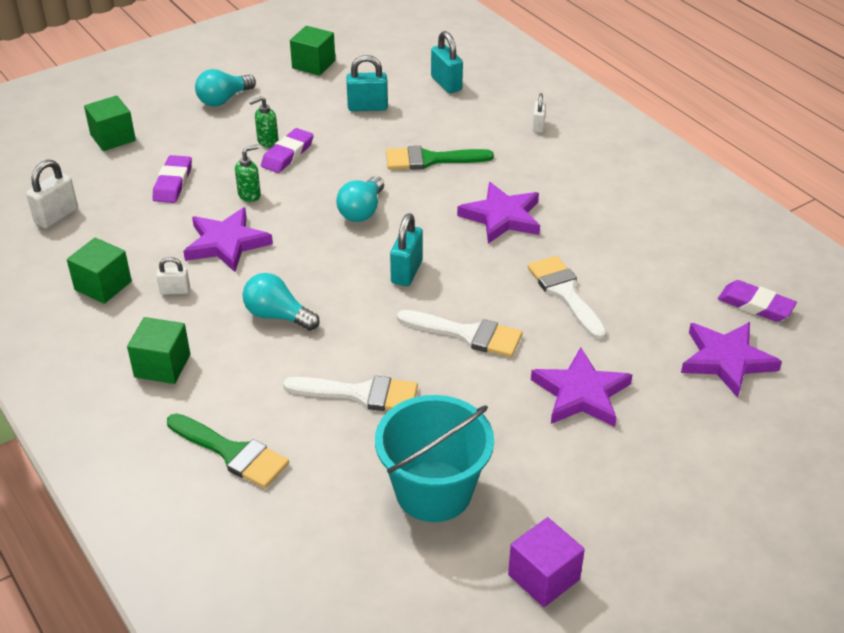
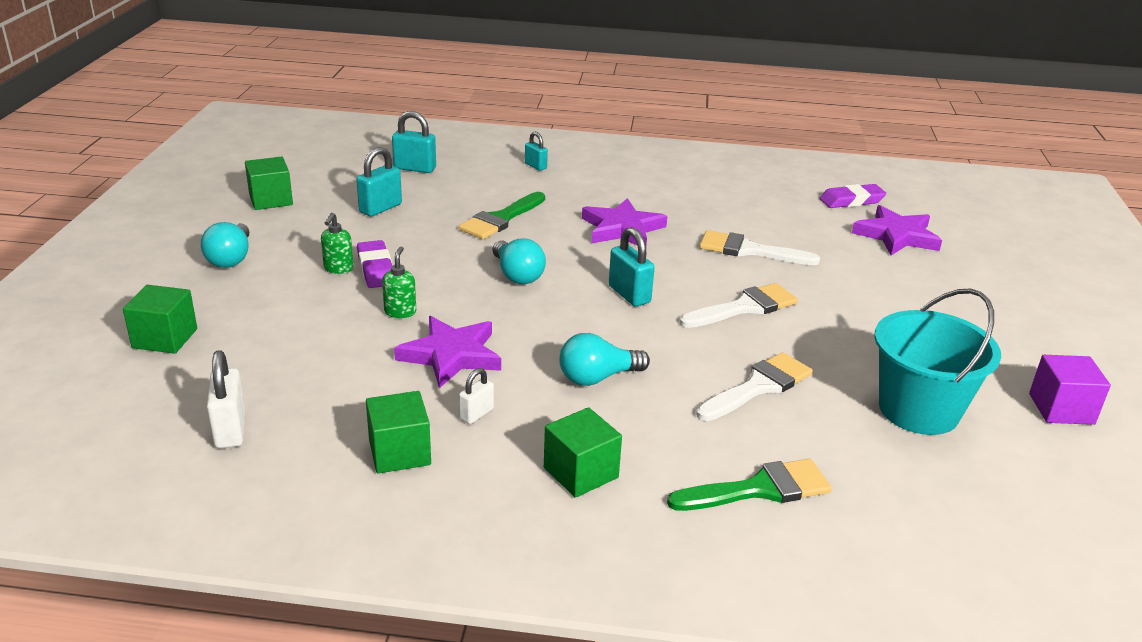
camera: 50 degrees left, 10 degrees down
purple eraser [152,155,192,203] -> none
purple star [531,347,633,427] -> none
white padlock [533,93,546,133] -> turquoise padlock [525,132,548,171]

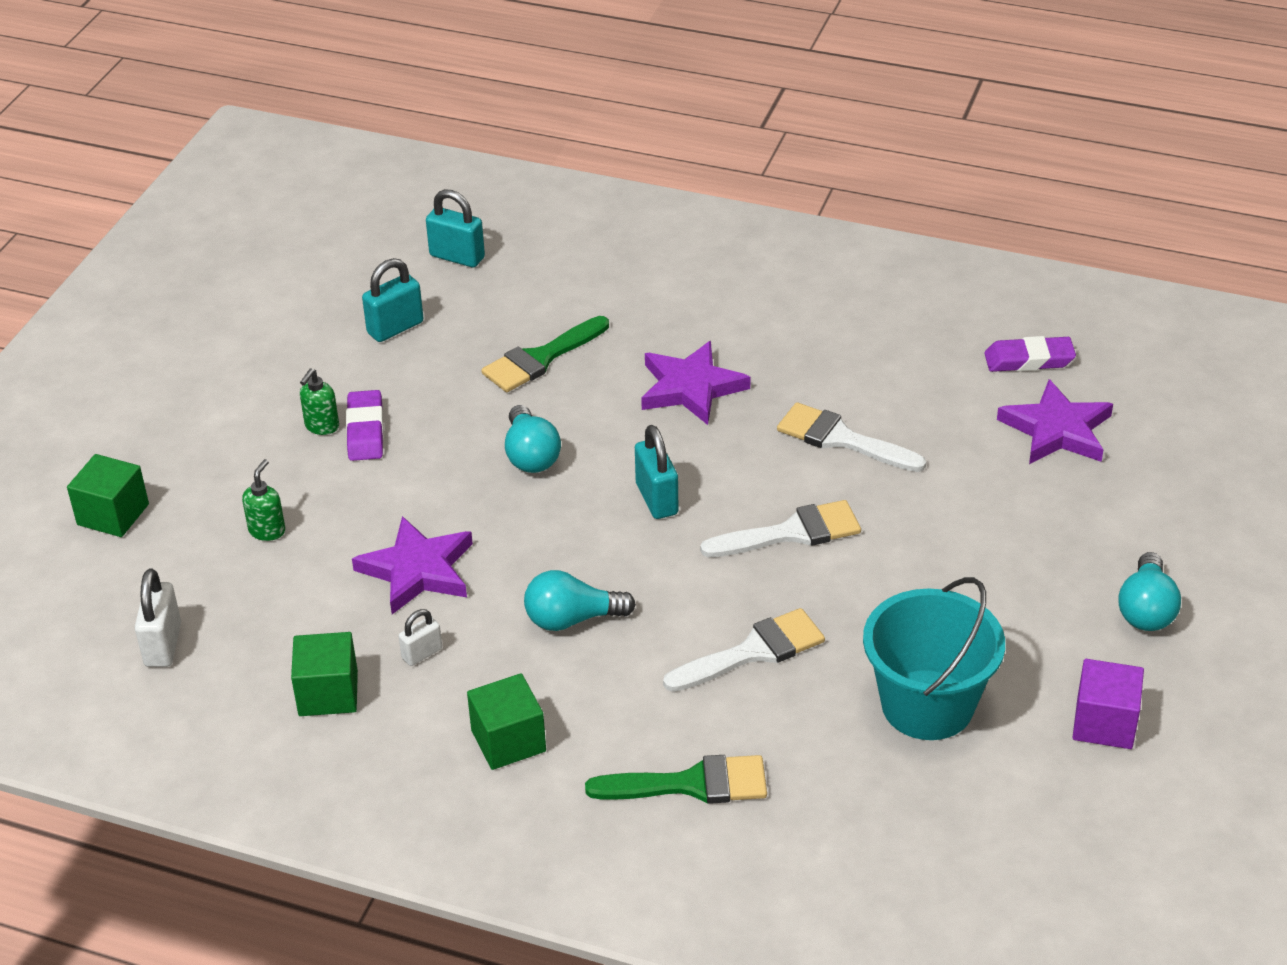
camera: 15 degrees right, 10 degrees up
turquoise light bulb [201,222,249,268] -> turquoise light bulb moved to [1119,552,1181,631]
green cube [245,157,293,210] -> none
green soap dispenser [382,246,416,318] -> green soap dispenser moved to [242,459,285,541]
turquoise padlock [525,132,548,171] -> none

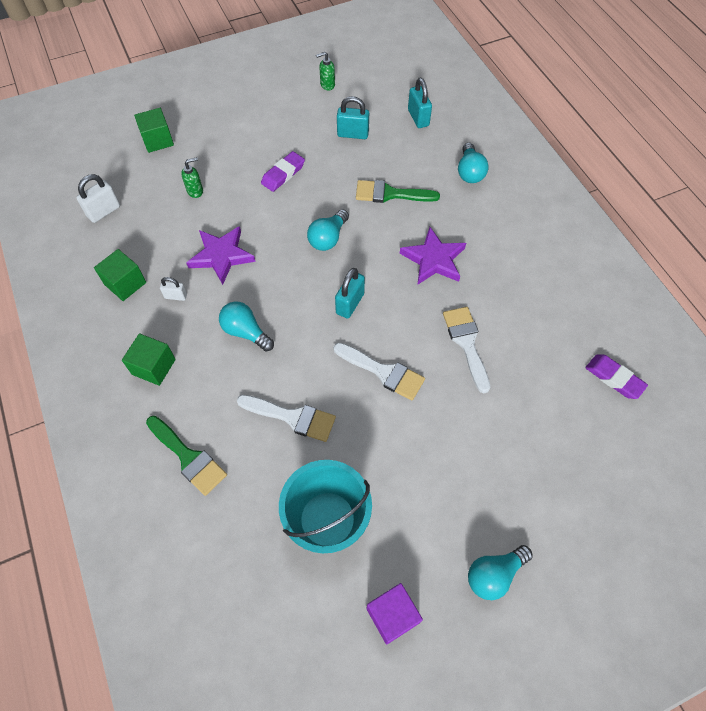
camera: 45 degrees right, 20 degrees up
green soap dispenser [300,369,339,435] -> green soap dispenser moved to [316,52,335,90]
purple star [997,379,1113,464] -> none
none -> turquoise light bulb [458,143,489,183]

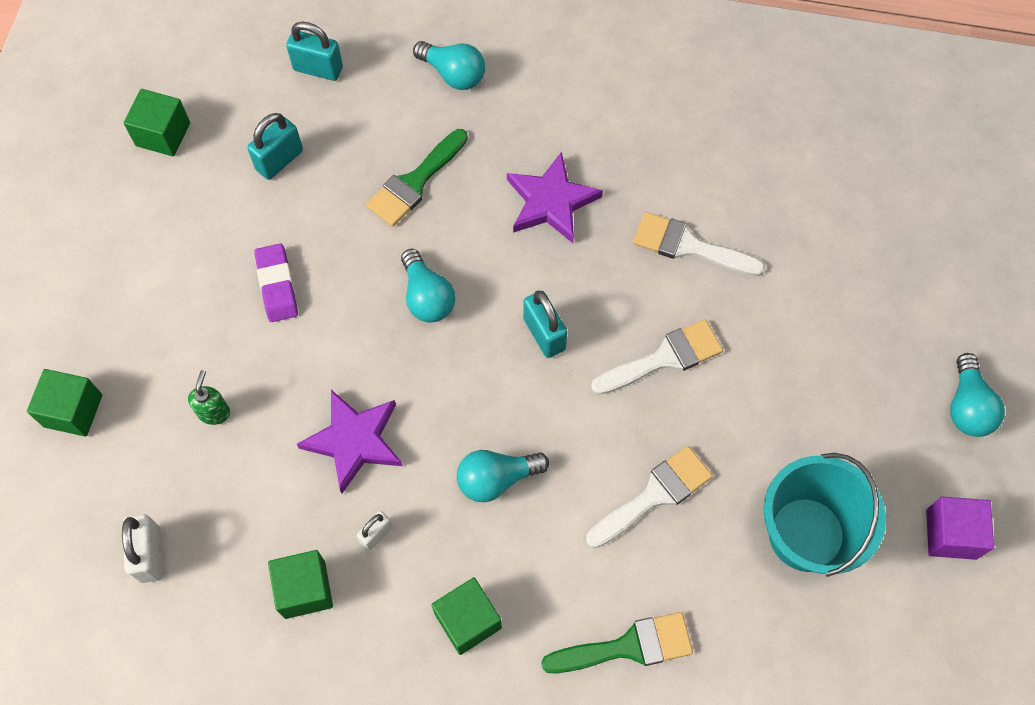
camera: 55 degrees left, 5 degrees up
green soap dispenser [316,52,335,90] -> green cube [123,89,190,156]
purple eraser [585,355,648,399] -> none

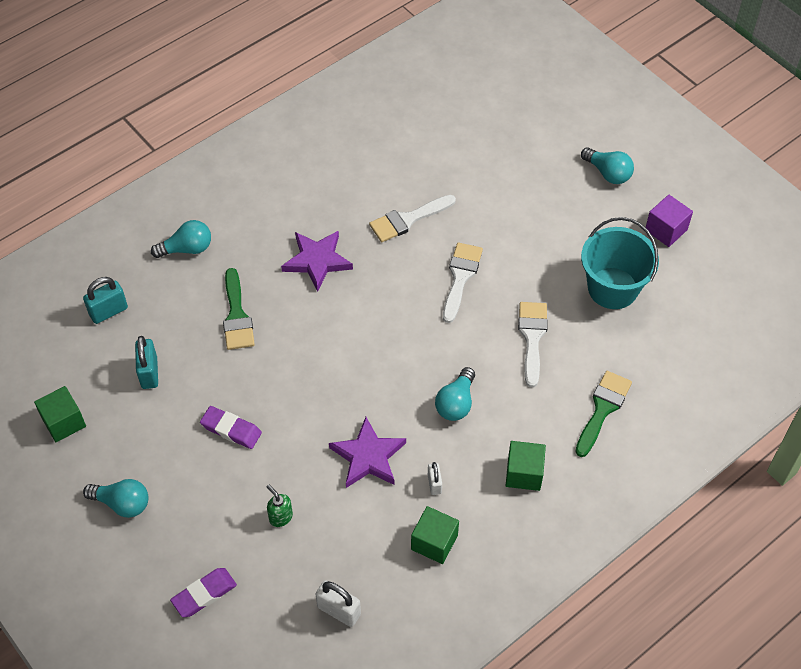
camera: 50 degrees left, 10 degrees down
green cube [27,369,102,437] -> purple eraser [170,568,237,617]
turquoise light bulb [401,249,455,323] -> turquoise light bulb moved to [83,479,148,518]
turquoise padlock [523,290,567,358] -> none

